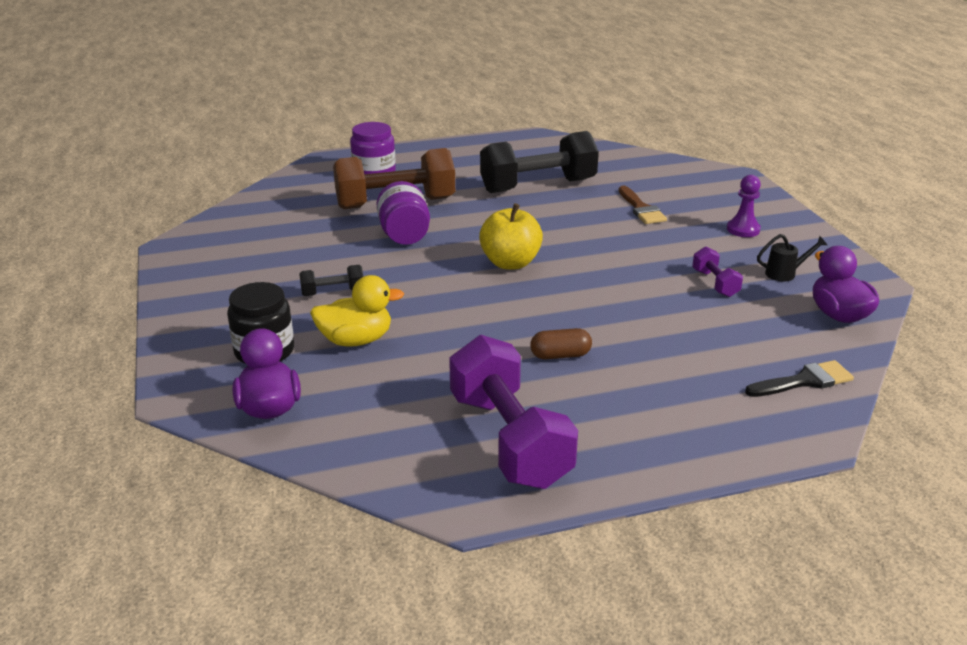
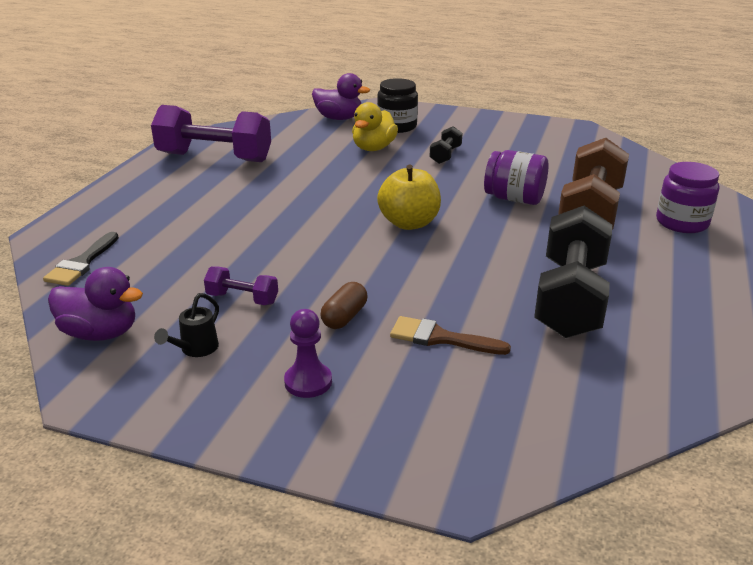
camera: 125 degrees right, 0 degrees up
brown capsule [530,328,592,359] -> brown capsule moved to [320,282,367,329]

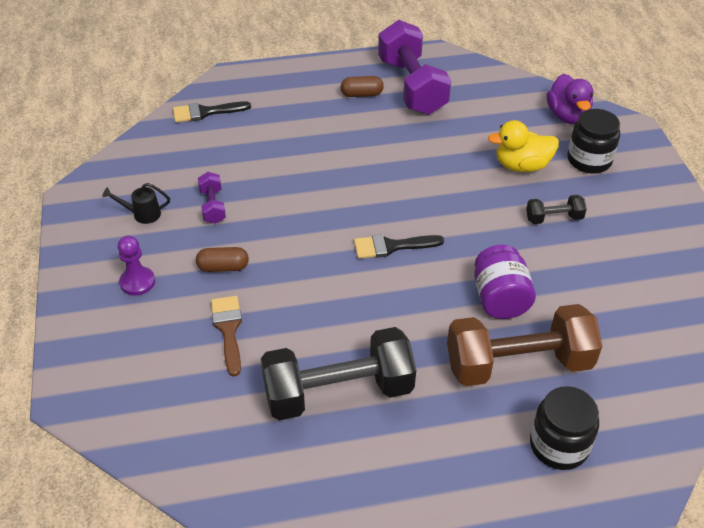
camera: 60 degrees right, 15 degrees up
purple duck [48,267,143,341] -> none
yellow apple [377,164,441,230] -> black brush [354,234,444,259]
purple jar [656,162,719,233] -> black jar [530,386,599,470]
none -> brown capsule [340,76,384,97]

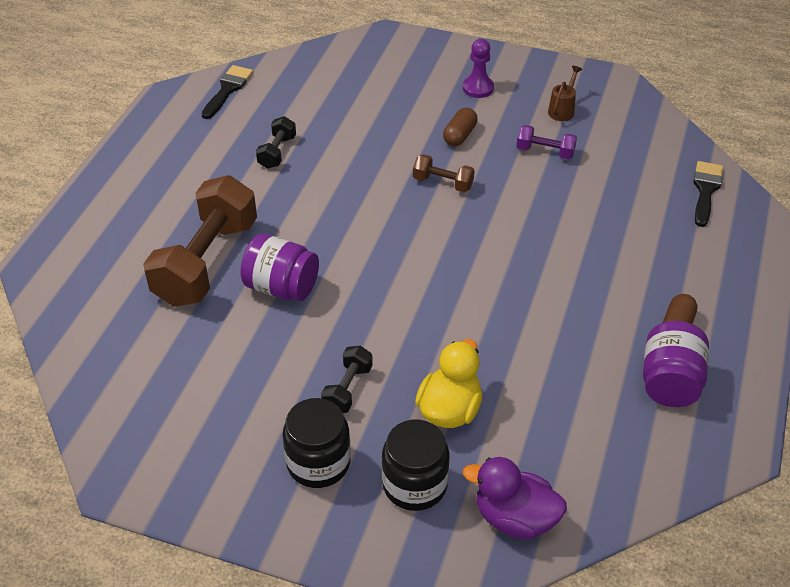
camera: 120 degrees right, 0 degrees up
black watering can [102,183,170,224] -> brown watering can [548,66,582,121]
brown brush [211,296,242,377] -> none
black dumbbell [261,327,416,420] -> black dumbbell [256,116,296,169], size x0.45
black brush [354,234,444,259] -> black brush moved to [201,65,253,119]
purple dumbbell [378,20,451,115] -> purple jar [643,321,709,407]
black jar [530,386,599,470] -> black jar moved to [283,398,351,488]
none -> brown dumbbell [413,154,475,192]

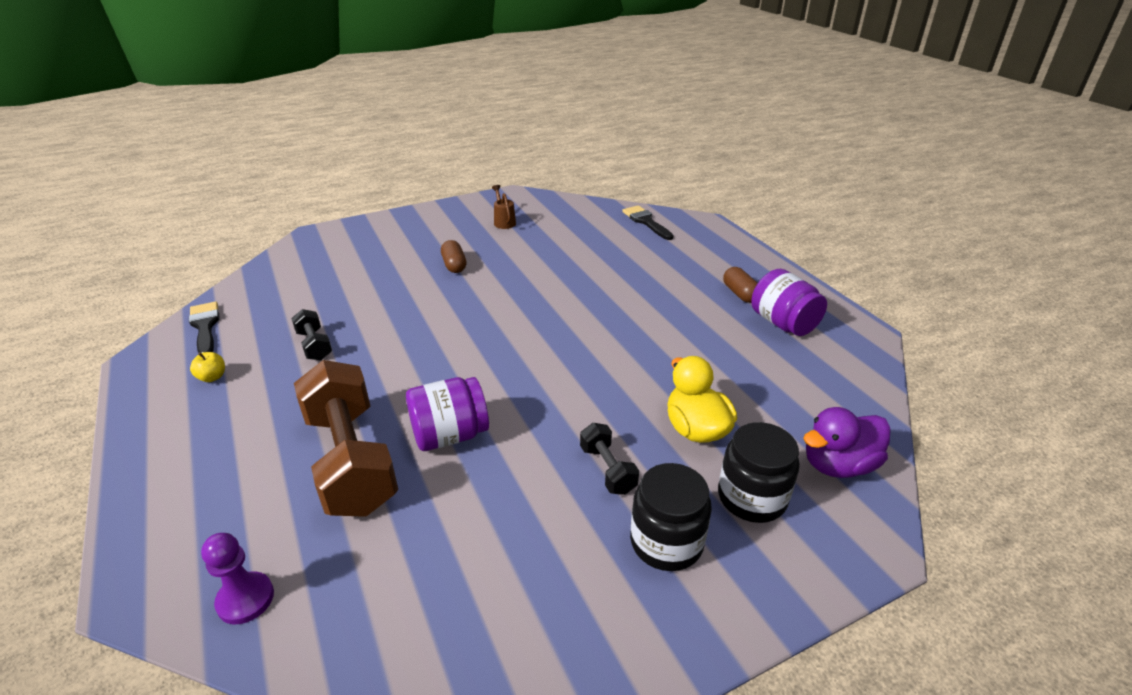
camera: 45 degrees left, 10 degrees down
brown dumbbell [413,154,475,192] -> none
purple pawn [463,39,494,98] -> purple pawn moved to [201,533,274,624]
purple dumbbell [516,125,577,160] -> none
none -> yellow apple [190,352,225,382]

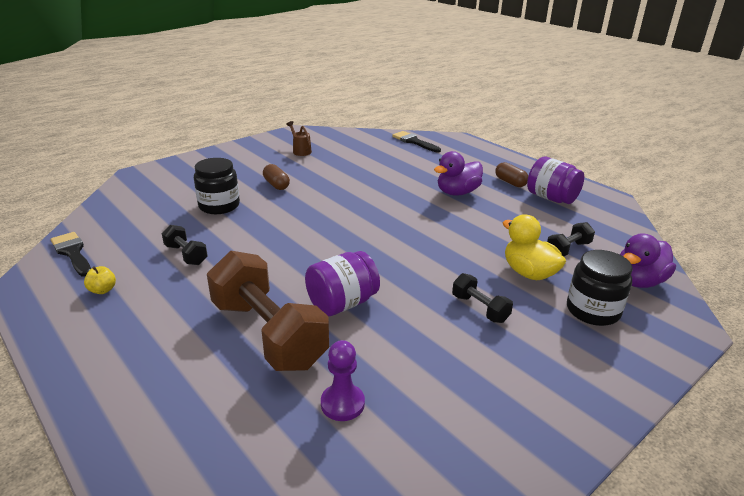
camera: 15 degrees left, 5 degrees down
purple pawn [201,533,274,624] -> purple pawn moved to [321,340,365,421]
black jar [630,463,712,571] -> black jar moved to [194,158,240,214]
none -> purple duck [434,151,483,196]
none -> black dumbbell [547,222,595,257]

